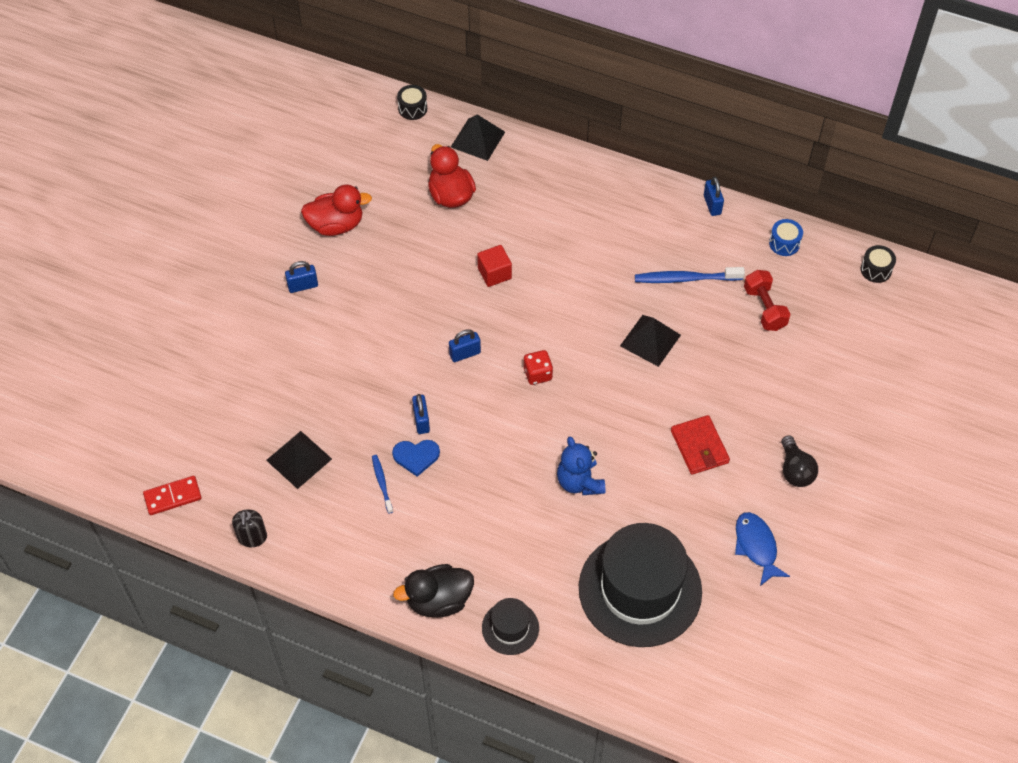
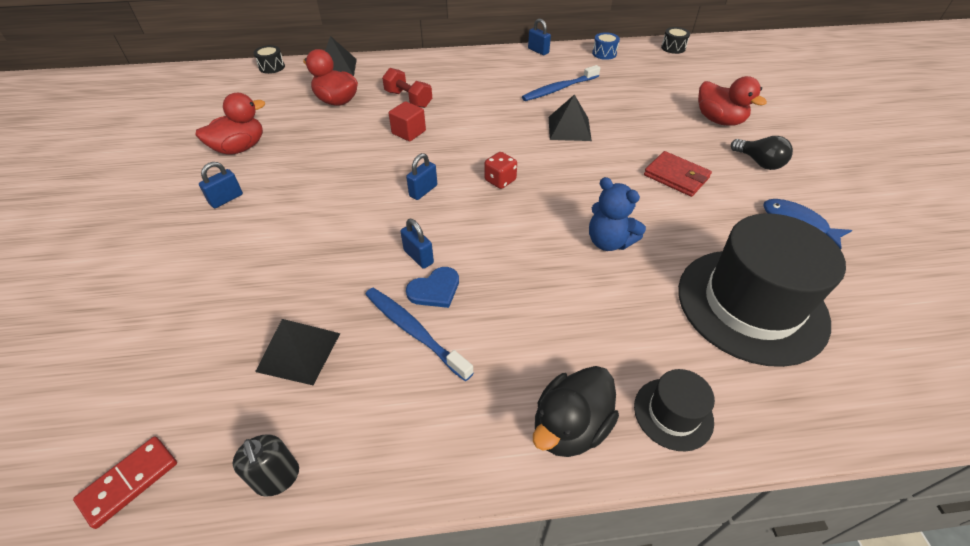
camera: 30 degrees left, 10 degrees down
blue toothbrush [372,455,393,514] -> blue toothbrush [365,288,474,381], size x1.76
red dumbbell [744,270,790,331] -> red dumbbell moved to [382,68,432,108]
none -> red duck [698,76,767,126]

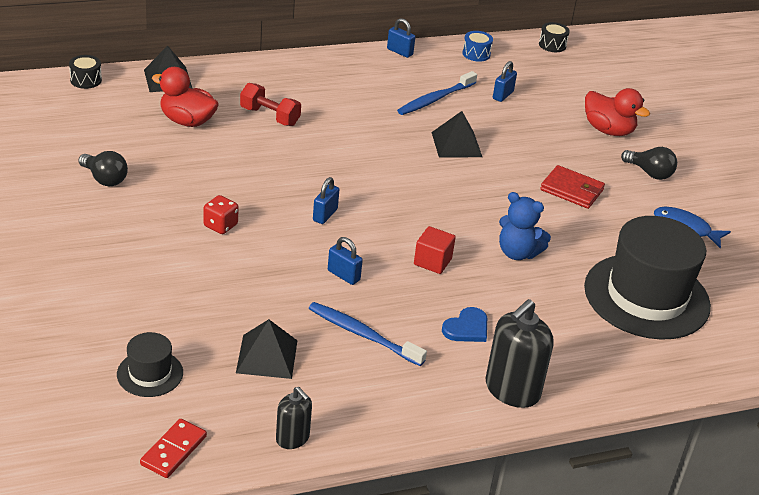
camera: 15 degrees left, 10 degrees down
red duck [195,93,265,155] -> black light bulb [78,151,128,186]
blue padlock [199,162,243,208] -> blue padlock moved to [493,61,517,102]
red cube [389,101,426,141] -> red cube moved to [414,226,456,274]
blue heart [406,267,459,308] -> blue heart moved to [442,307,487,342]
red dice [484,152,517,189] -> red dice moved to [203,195,239,234]
black duck [533,366,619,457] -> black soap dispenser [486,299,554,408]
black hat [634,369,715,451] -> black hat moved to [117,332,183,397]

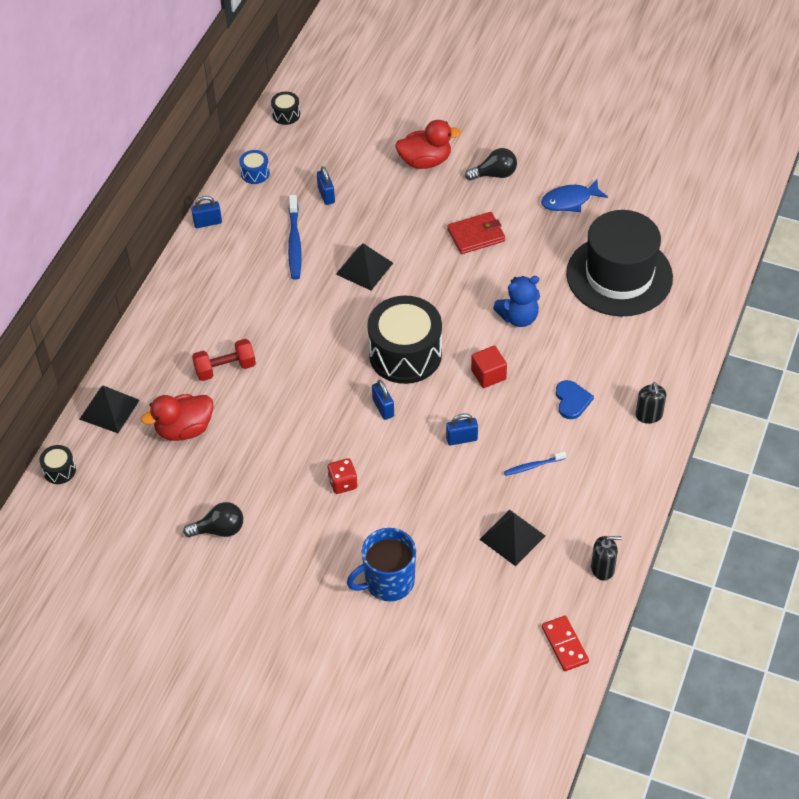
camera: 45 degrees left, 15 degrees up
black hat [117,332,183,397] -> none
blue toothbrush [309,302,427,366] -> blue toothbrush [504,452,566,476], size x0.57
black soap dispenser [486,299,554,408] -> black soap dispenser [636,382,666,424], size x0.57
none -> blue mug [347,528,416,601]
none -> black drum [367,295,442,384]

